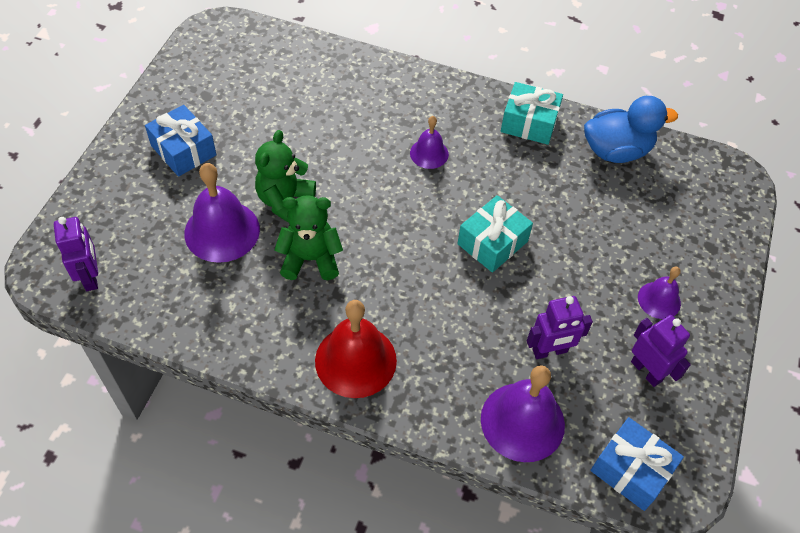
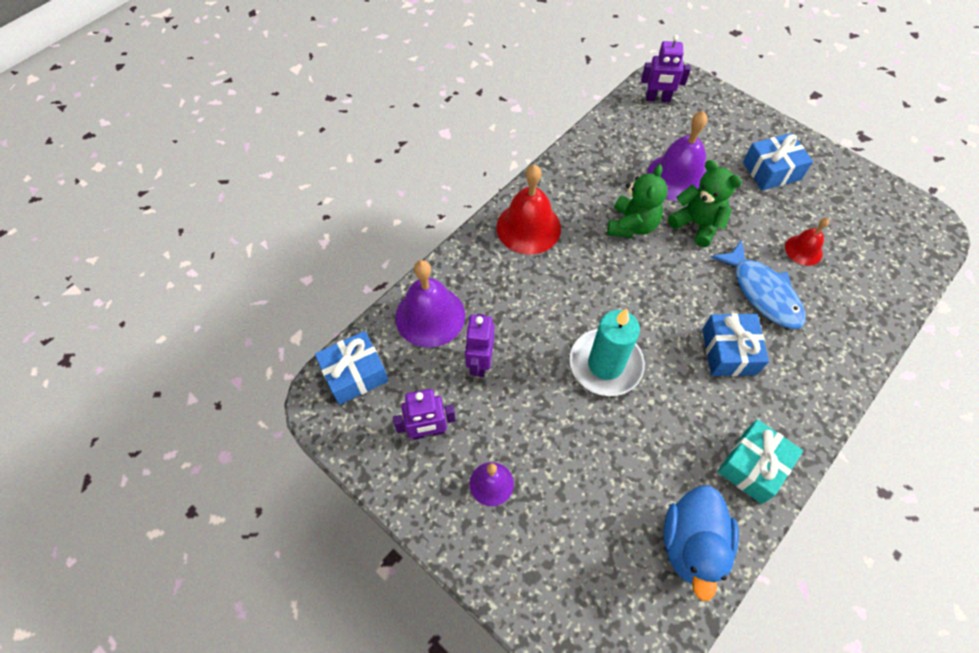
camera: 115 degrees right, 5 degrees up
purple bell [410,116,449,169] -> blue gift [702,313,769,376]
turquoise gift [457,195,533,273] -> turquoise candle [570,309,645,396]
none -> blue fish [711,240,806,329]
none -> red bell [785,218,829,266]

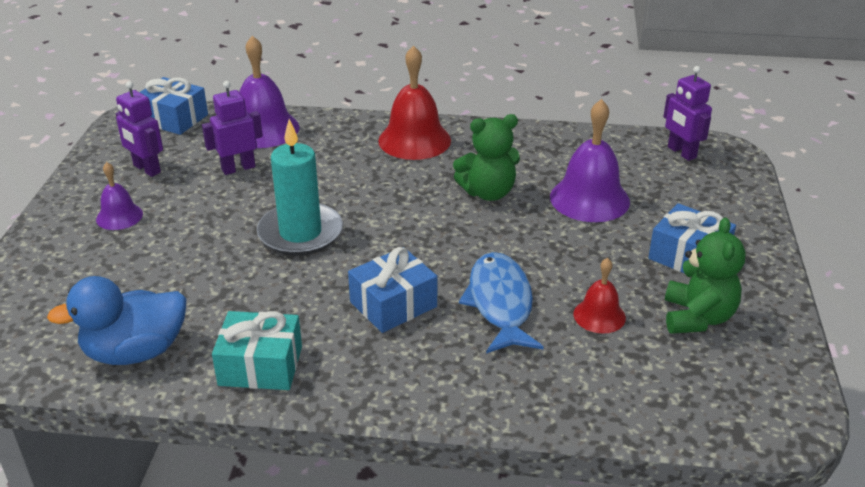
camera: 55 degrees right, 25 degrees down
green teddy bear [668,160,742,247] -> green teddy bear moved to [665,217,746,334]
blue fish [711,240,806,329] -> blue fish turned 150 degrees clockwise [459,252,544,354]

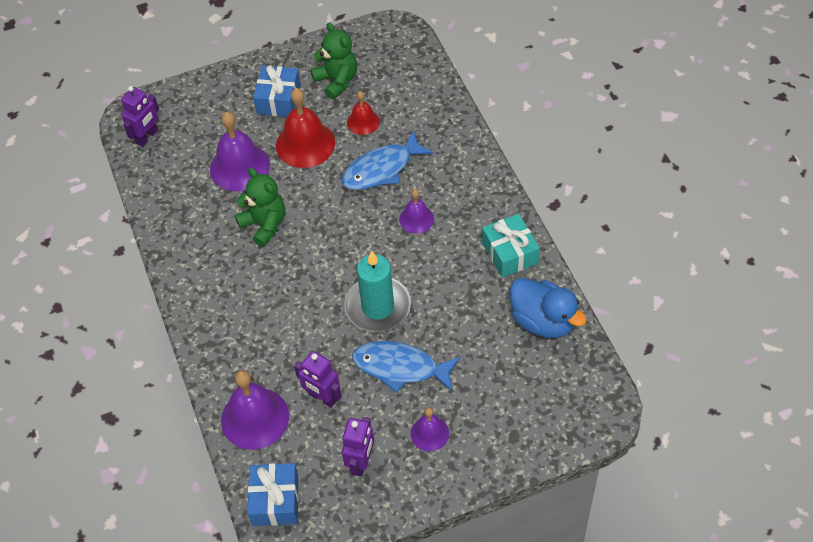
camera: 115 degrees left, 20 degrees up
blue gift [348,247,437,333] -> purple bell [399,189,434,233]
red bell [378,45,451,160] -> red bell moved to [276,88,335,168]
green teddy bear [665,217,746,334] -> green teddy bear turned 75 degrees clockwise [311,22,357,99]
none -> blue fish [352,341,461,393]

